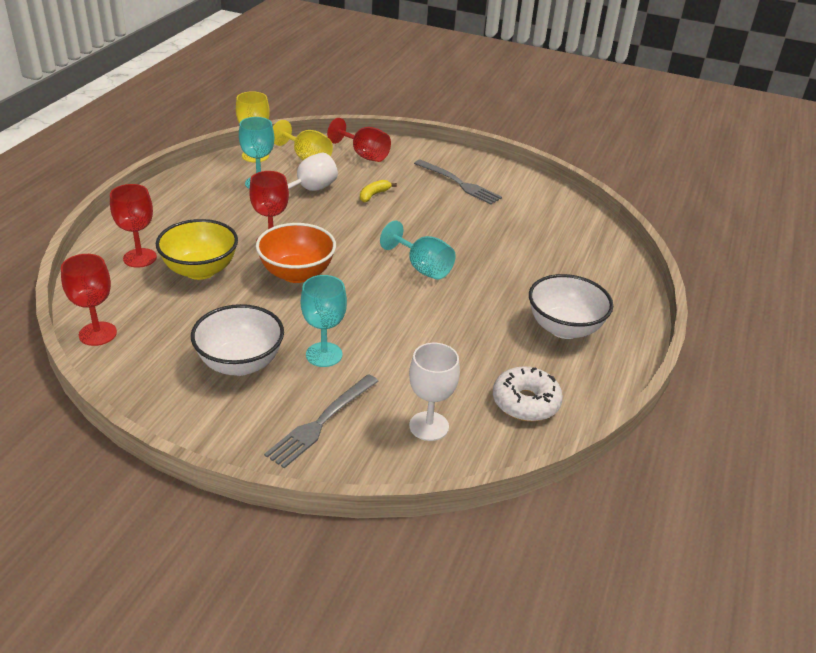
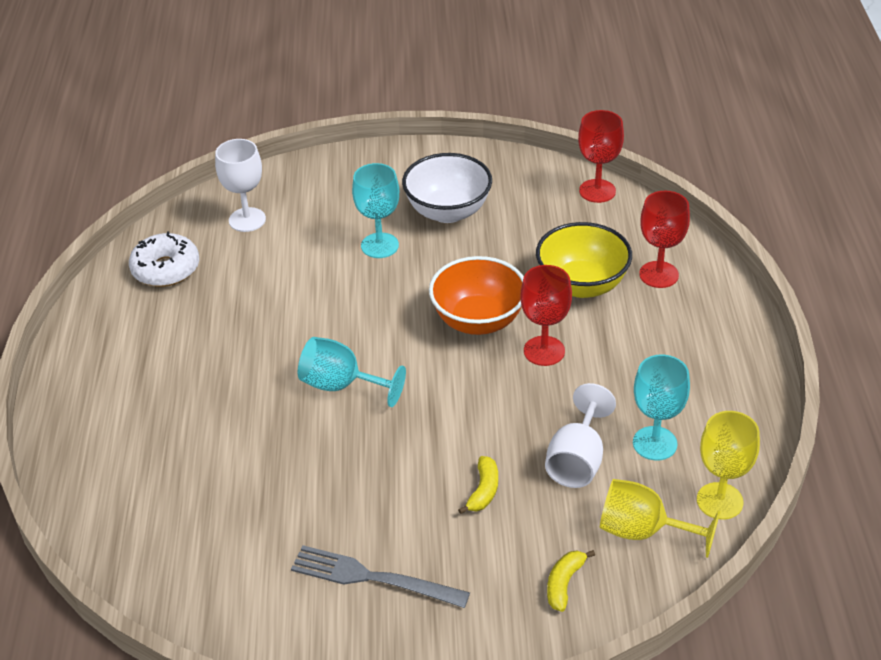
camera: 160 degrees right, 5 degrees up
grey fork [264,374,379,468] -> none
red goblet [327,118,391,162] -> yellow banana [547,550,595,612]
white bowl [529,274,613,339] -> none

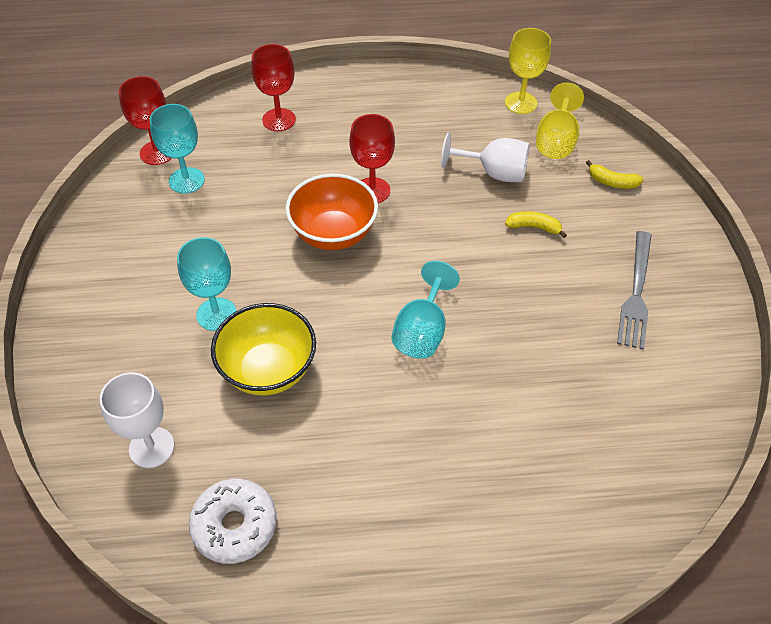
camera: 95 degrees left, 10 degrees up
white bowl [402,153,492,223] -> none
yellow bowl [536,222,632,298] -> yellow bowl moved to [211,303,316,395]
turquoise goblet [633,355,690,461] -> turquoise goblet moved to [149,104,205,194]

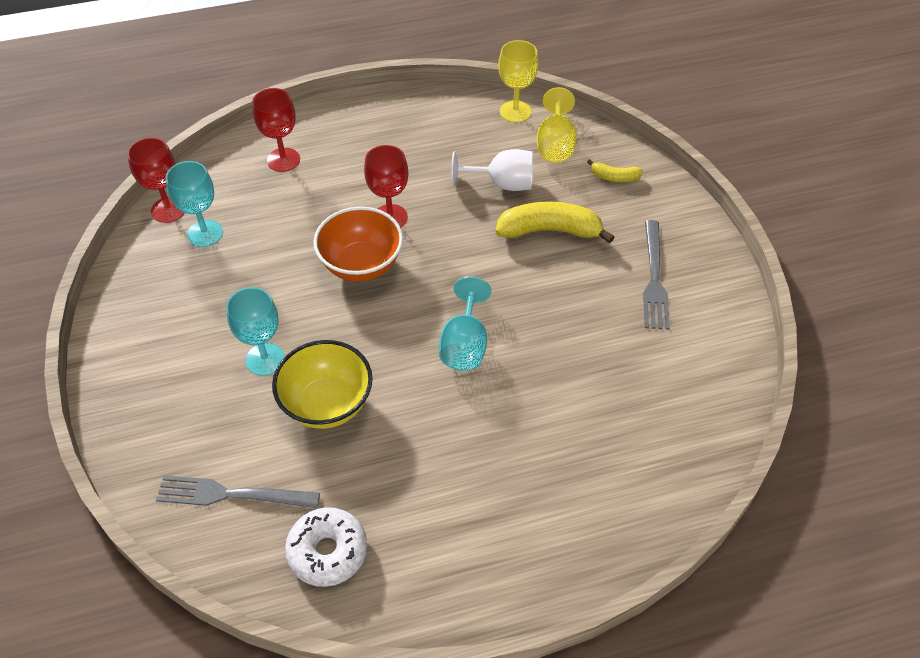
camera: 10 degrees left, 0 degrees up
white goblet [100,372,174,468] -> grey fork [156,475,320,508]
yellow banana [505,211,567,238] -> yellow banana [496,201,614,244], size x1.98

